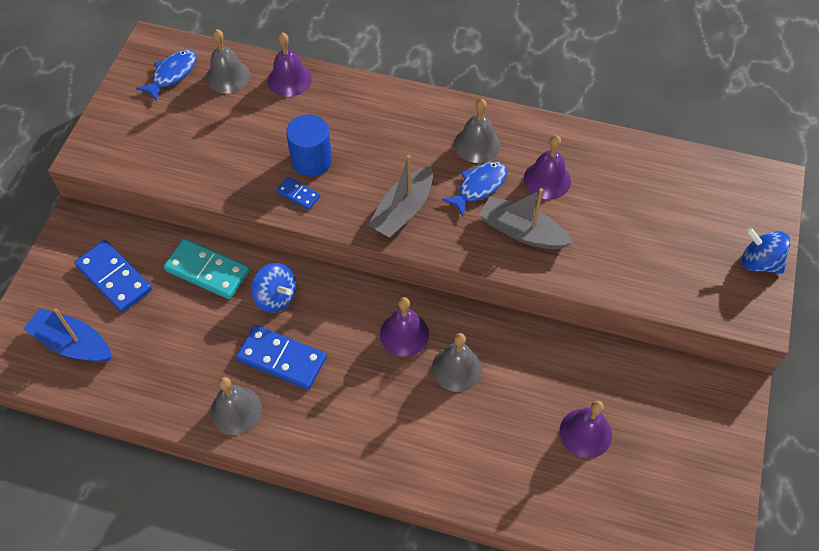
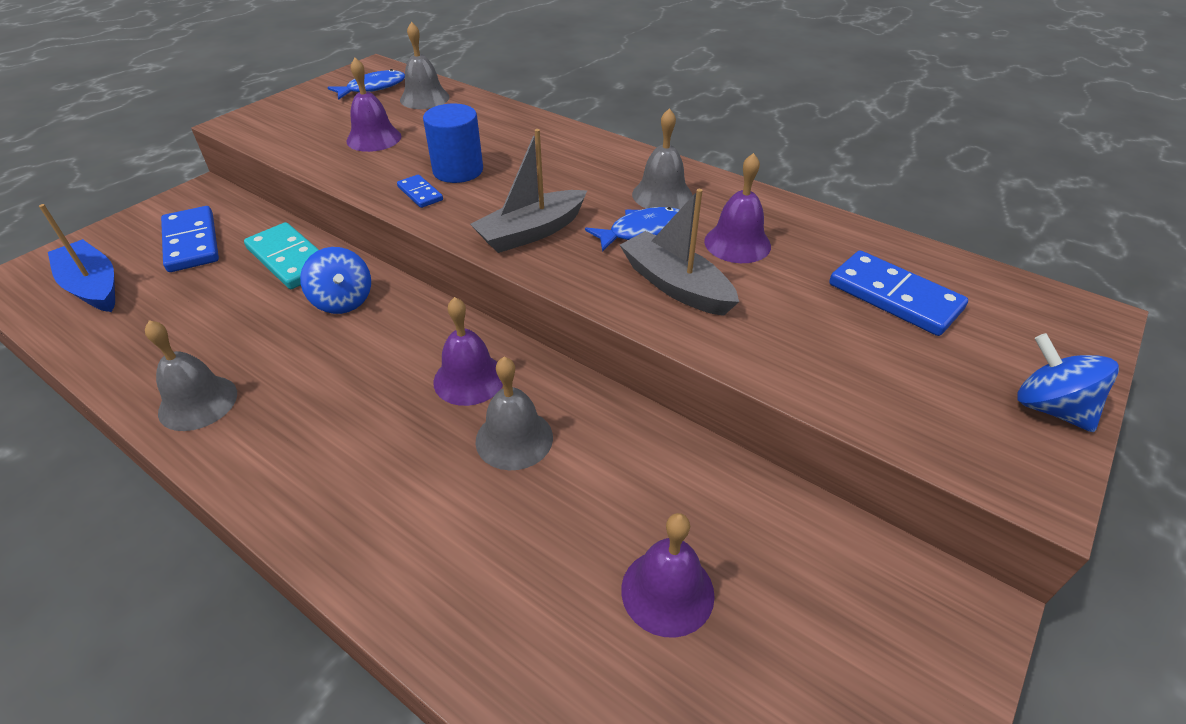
camera: 20 degrees right, 15 degrees down
blue domino [236,325,327,390] -> blue domino moved to [829,251,968,336]
purple bell [268,32,312,97] -> purple bell moved to [346,58,401,152]

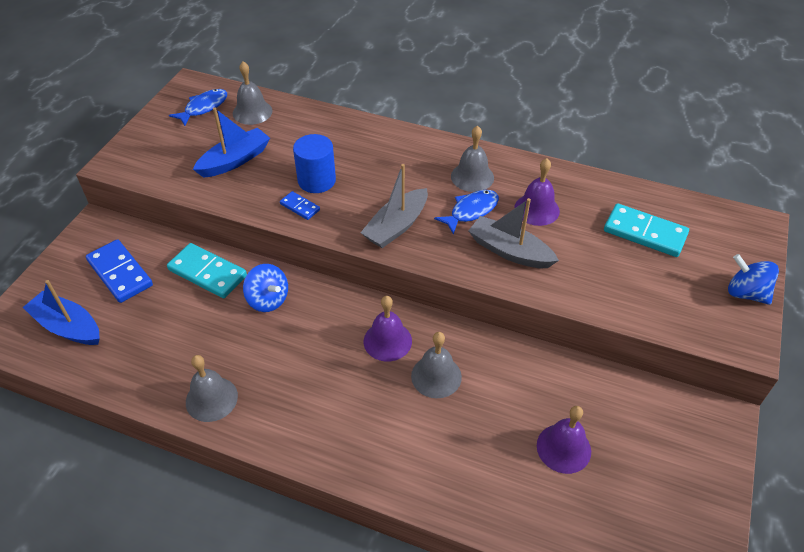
camera: 15 degrees left, 5 degrees up
purple bell [346,58,401,152] -> blue boat [193,108,270,178]
blue domino [829,251,968,336] -> turquoise domino [604,203,689,257]

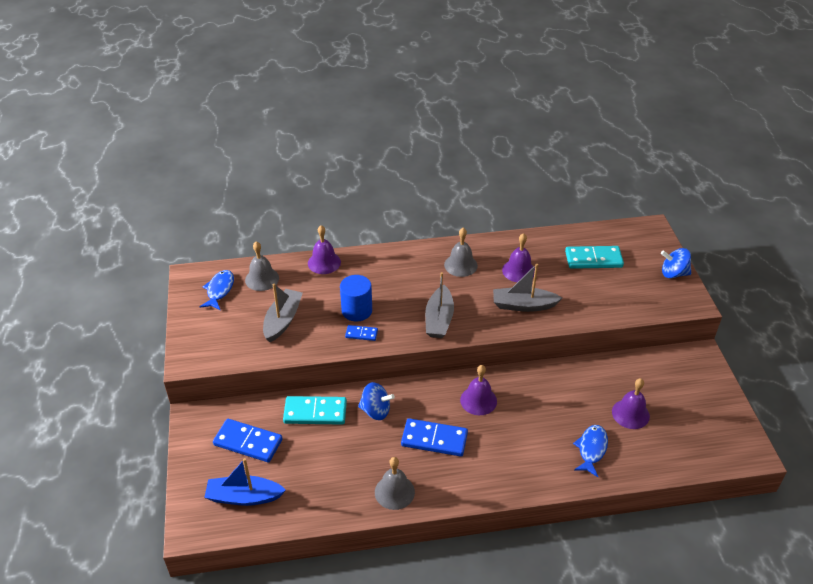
camera: 30 degrees left, 5 degrees down
blue boat [193,108,270,178] -> grey boat [263,284,303,342]
grey bell [411,332,462,398] -> none
blue fish [434,190,499,235] -> blue fish moved to [573,425,608,477]
none -> purple bell [308,225,341,274]
none -> blue domino [401,418,468,457]

